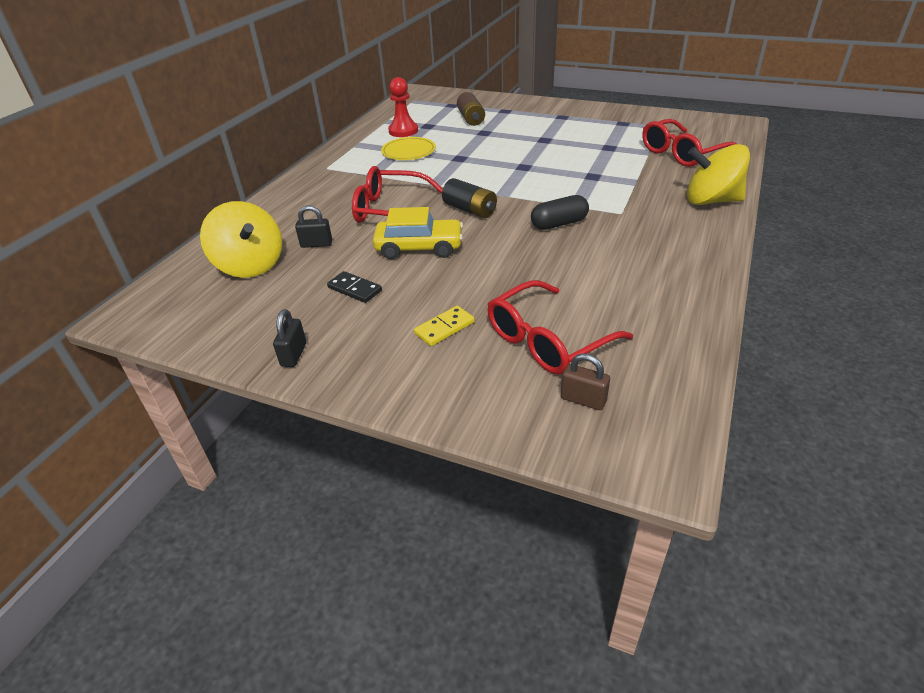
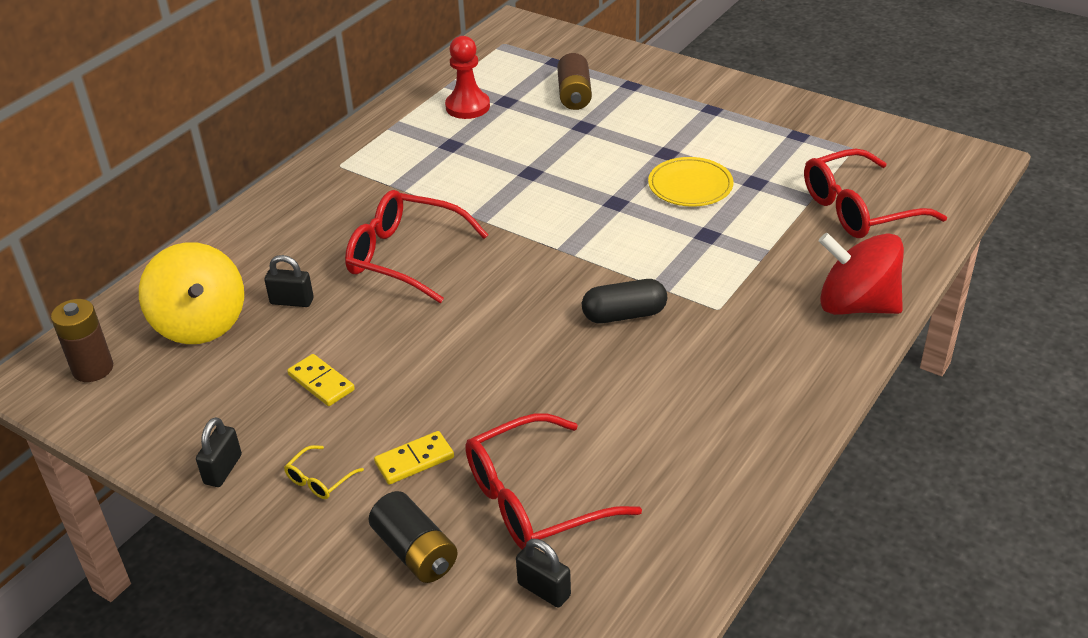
camera: 10 degrees right, 0 degrees up
black domino [327,271,382,303] -> yellow domino [287,354,355,406]
yellow car [373,207,463,259] -> none
yellow plate [381,137,436,160] -> yellow plate moved to [648,157,734,207]
black battery [442,178,497,218] -> black battery moved to [369,491,458,583]
brown padlock [561,353,610,410] -> black padlock [516,539,571,608]
yellow spinning top [687,144,750,205] -> red spinning top [819,233,904,315]
none -> brown battery [51,299,113,382]
none -> yellow glasses [284,445,364,499]

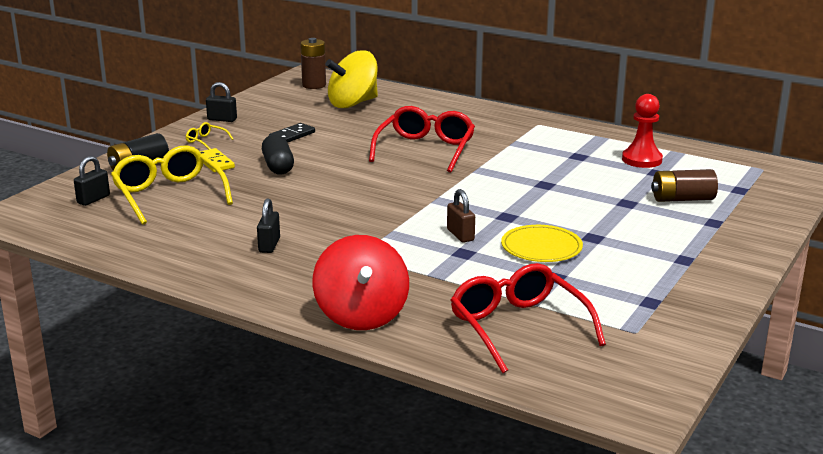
camera: 85 degrees right, 15 degrees down
black padlock [264,255,314,307] -> black padlock moved to [257,198,280,253]
yellow domino [287,354,355,406] -> black domino [269,123,315,143]
red glasses [465,413,642,550] -> yellow glasses [111,145,233,225]
black capsule [582,279,667,323] -> black capsule moved to [262,134,294,175]
red spinning top [819,233,904,315] -> red spinning top turned 150 degrees clockwise [312,235,409,330]
none -> brown padlock [447,189,475,243]

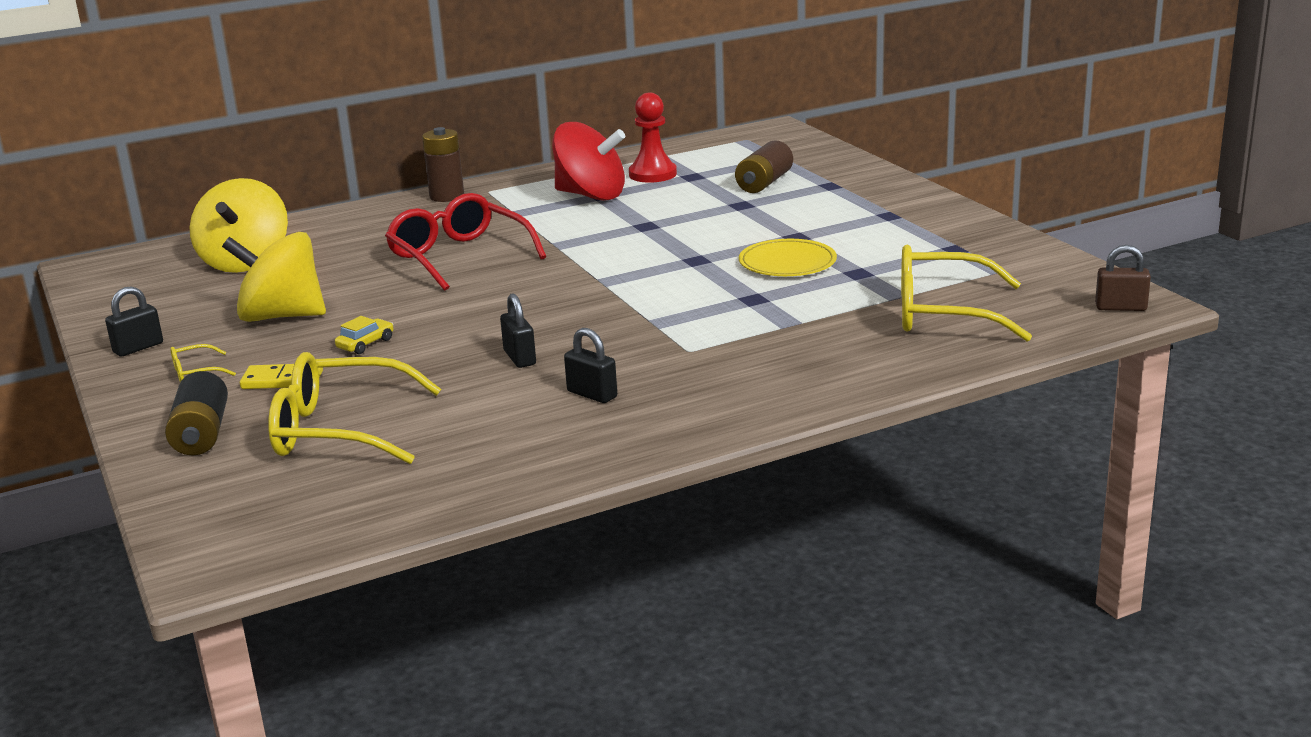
camera: 55 degrees left, 0 degrees up
black padlock [74,156,110,206] -> black padlock moved to [500,293,536,368]
black capsule [262,134,294,175] -> yellow car [335,316,393,354]
black domino [269,123,315,143] -> yellow spinning top [222,232,326,322]
brown battery [300,38,326,89] -> brown battery moved to [422,127,464,202]
red spinning top [312,235,409,330] -> red spinning top moved to [552,122,625,201]
brown padlock [447,189,475,243] -> brown padlock moved to [1095,245,1151,311]
red glasses [451,263,606,373] -> yellow glasses [901,245,1032,342]

